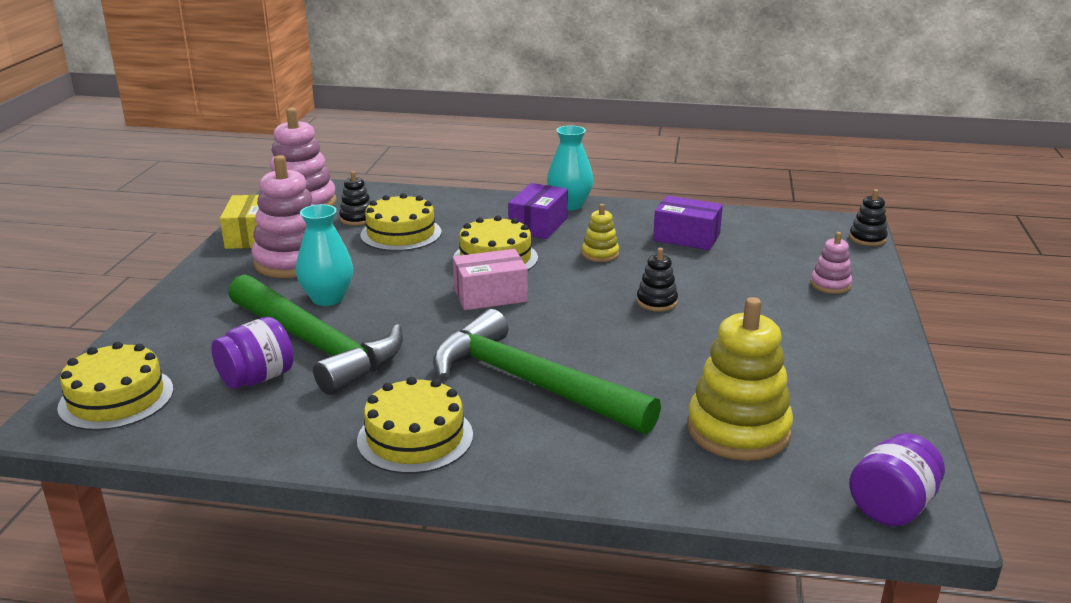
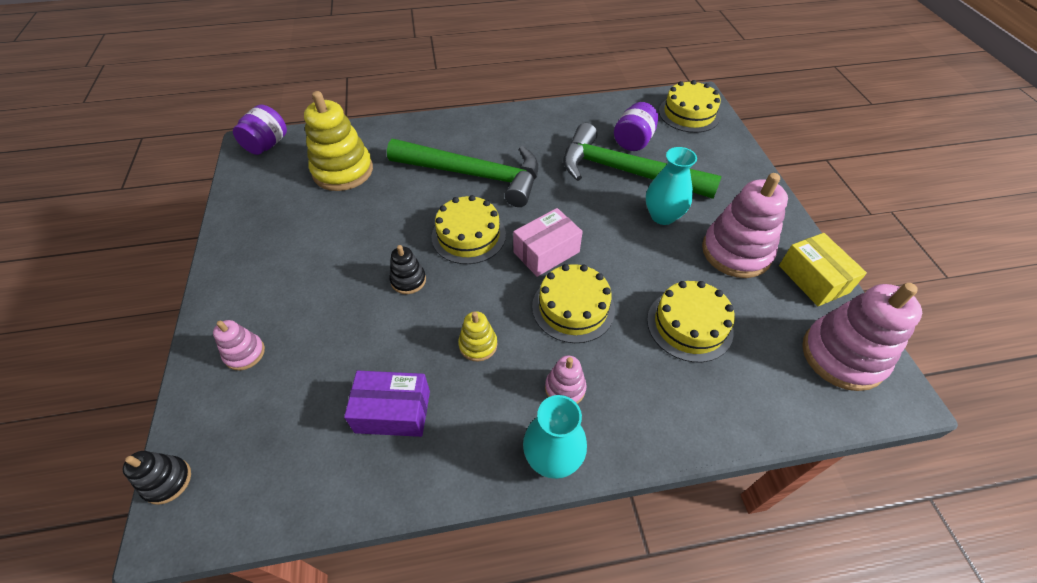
camera: 160 degrees right, 25 degrees up
black stacking toy [339,171,371,225] -> none
yellow cake [357,377,473,474] -> yellow cake moved to [431,195,506,264]
purple box [508,183,568,239] -> pink stacking toy [545,355,587,404]

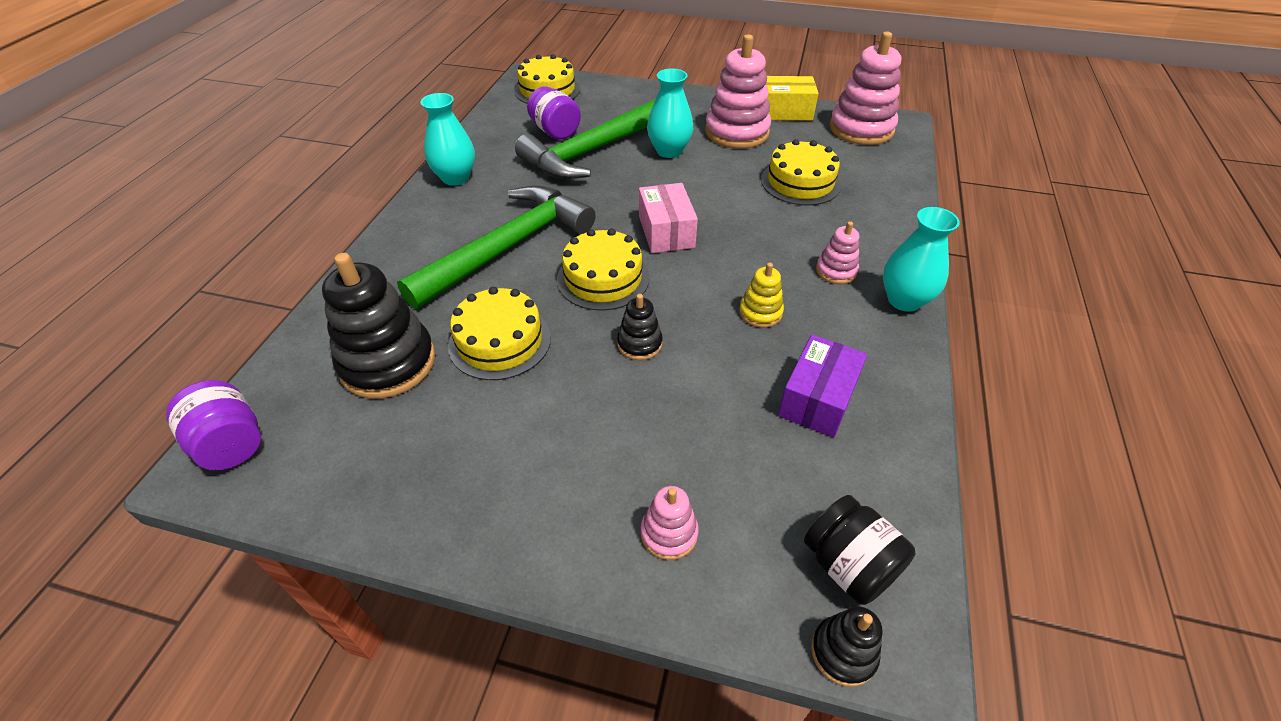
camera: 65 degrees left, 5 degrees down
yellow stacking toy [304,91,373,191] -> black stacking toy [322,253,435,399]
yellow cake [532,264,615,343] -> yellow cake moved to [448,287,551,380]
none -> turquoise vase [421,93,475,186]
none -> black jar [804,495,915,605]

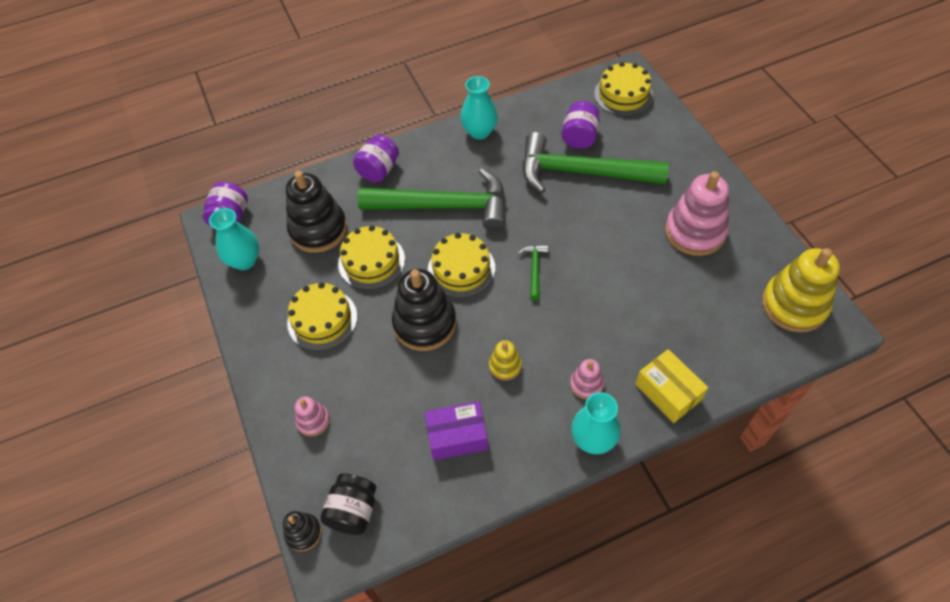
camera: 55 degrees right, 10 degrees up
black stacking toy [617,294,663,360] -> black stacking toy [392,269,456,351], size x2.02
pink box [639,183,698,253] -> green hammer [518,244,548,300]
turquoise vase [647,68,693,158] -> turquoise vase moved to [209,208,259,270]
yellow cake [761,139,841,206] -> yellow cake moved to [287,282,357,351]
yellow box [766,76,819,120] -> yellow box moved to [636,349,708,423]
pink stacking toy [829,32,901,145] -> yellow stacking toy [762,248,840,332]
none -> purple jar [353,134,399,182]

